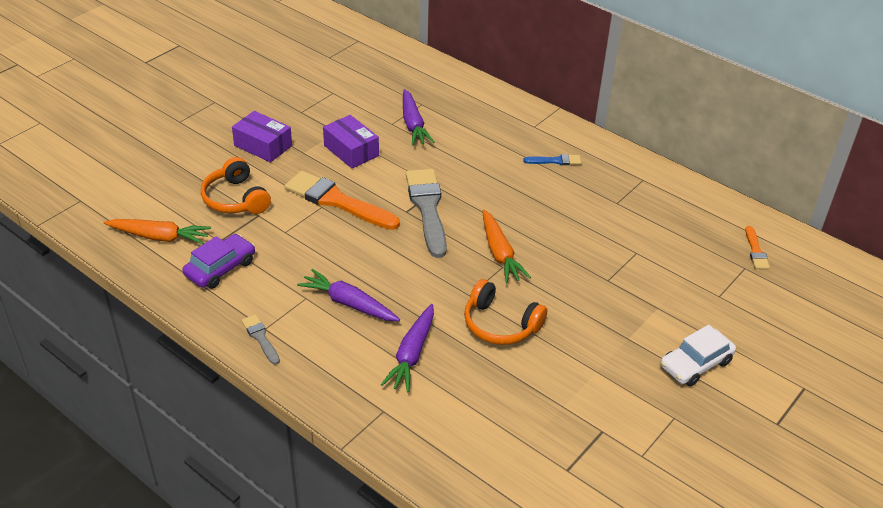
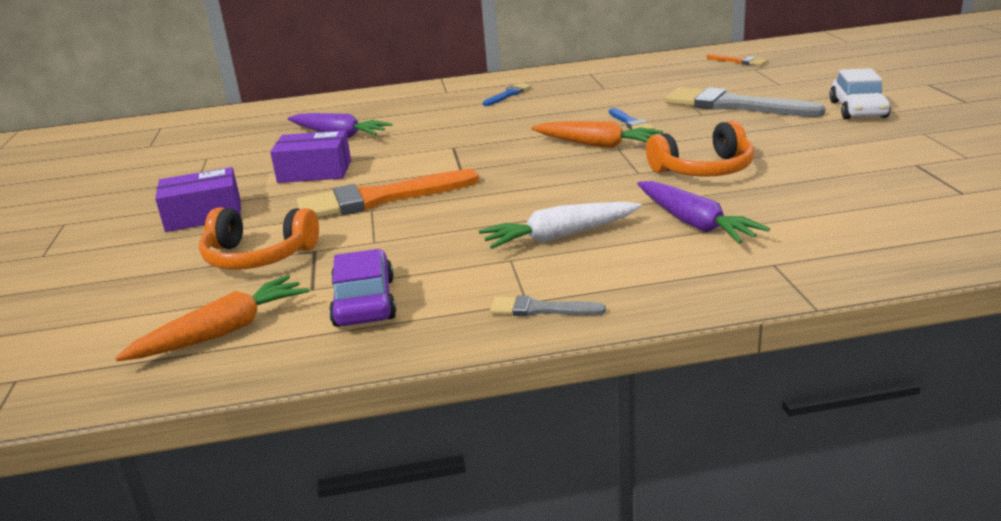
camera: 45 degrees left, 15 degrees down
purple carrot [297,269,400,321] -> white carrot [479,202,641,249]
grey brush [406,169,447,258] -> grey brush moved to [665,87,826,117]
none -> blue brush [609,108,654,129]

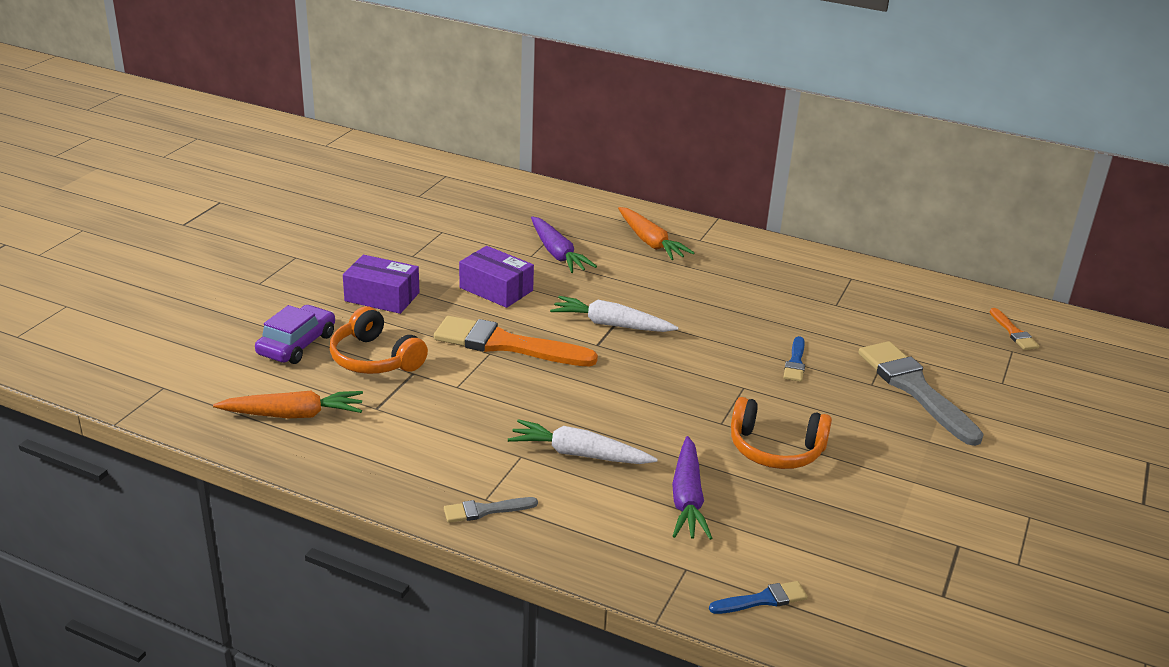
camera: 30 degrees right, 5 degrees up
purple car [329,249,396,327] -> purple car moved to [255,305,335,364]
blue brush [483,83,531,106] -> blue brush moved to [709,581,808,614]
grey brush [490,296,606,316] -> grey brush turned 60 degrees counterclockwise [444,497,538,523]
orange carrot [531,121,663,148] -> orange carrot moved to [618,207,695,260]
white car [829,68,891,119] -> none
none -> white carrot [550,296,678,332]

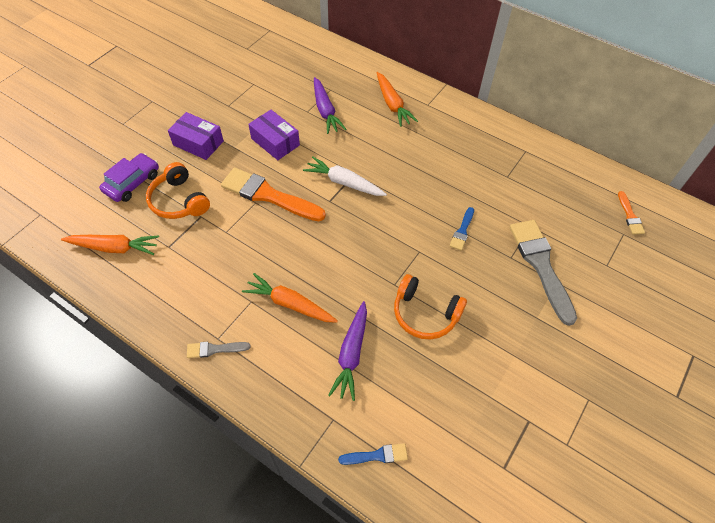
camera: 10 degrees right, 25 degrees up
white carrot [508,419,658,464] -> orange carrot [242,273,338,323]

